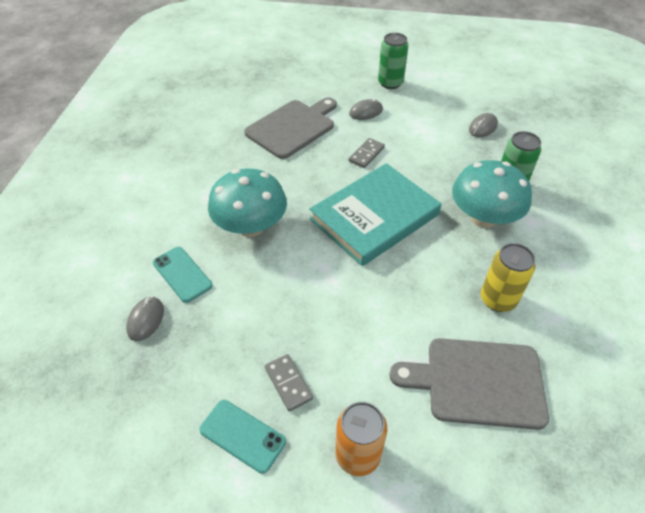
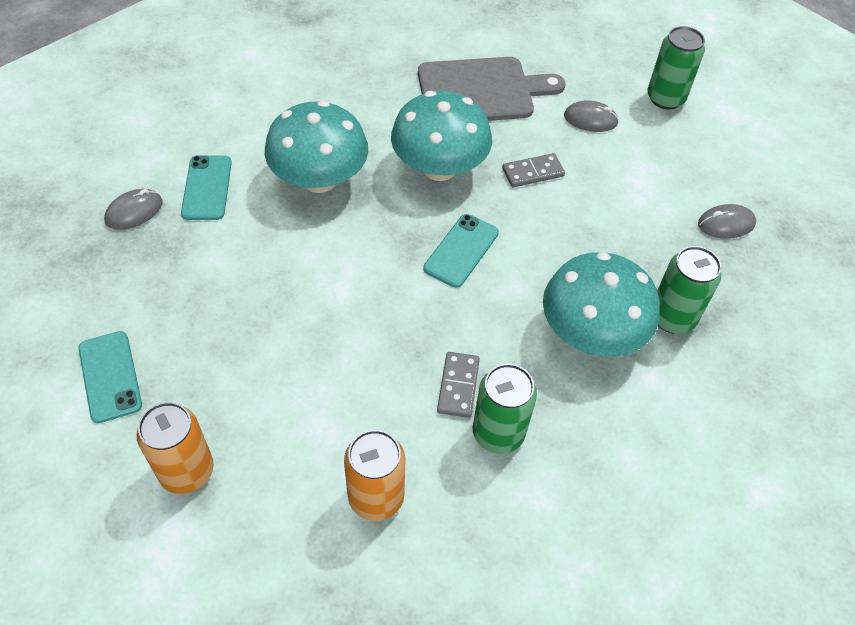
camera: 35 degrees right, 5 degrees up
grey domino [265,354,313,412] -> grey domino moved to [437,352,480,418]
turquoise book [309,163,441,266] -> turquoise phone [423,214,499,288]
grey cutting board [389,338,549,430] -> orange can [344,430,405,521]
yellow can [481,243,535,312] -> green can [472,364,537,454]
none -> turquoise mushroom [391,91,492,181]

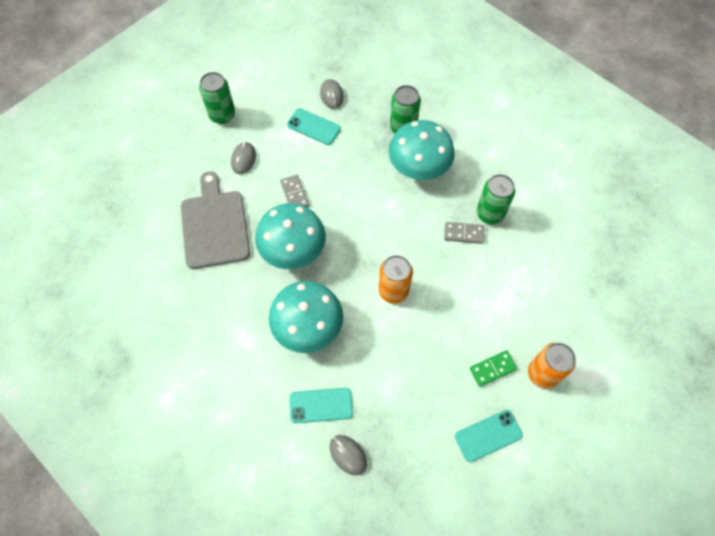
camera: 90 degrees left, 10 degrees up
orange can [344,430,405,521] -> orange can moved to [378,255,413,304]
turquoise phone [423,214,499,288] -> turquoise phone moved to [287,108,341,145]
none -> green domino [470,350,517,387]

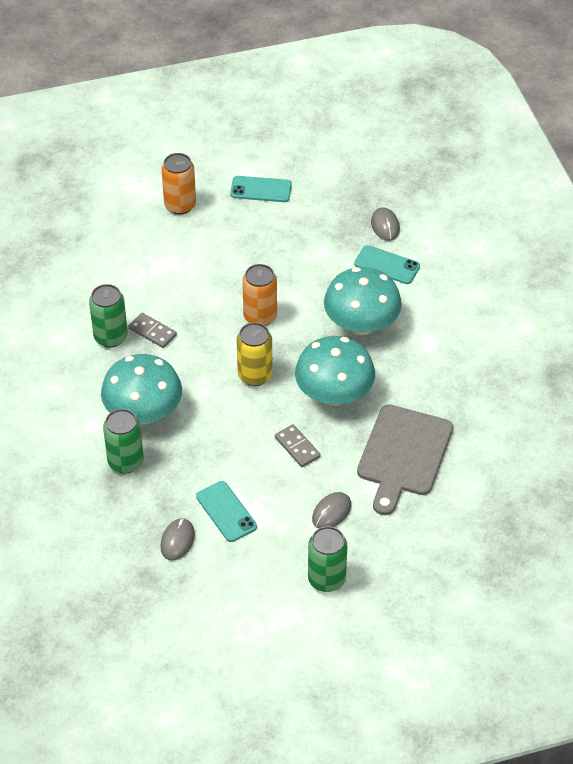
camera: 150 degrees left, 15 degrees down
grey domino [280,175,310,207] -> grey domino turned 45 degrees counterclockwise [275,424,321,467]
green domino [470,350,517,387] -> none
none -> yellow can [237,322,273,386]

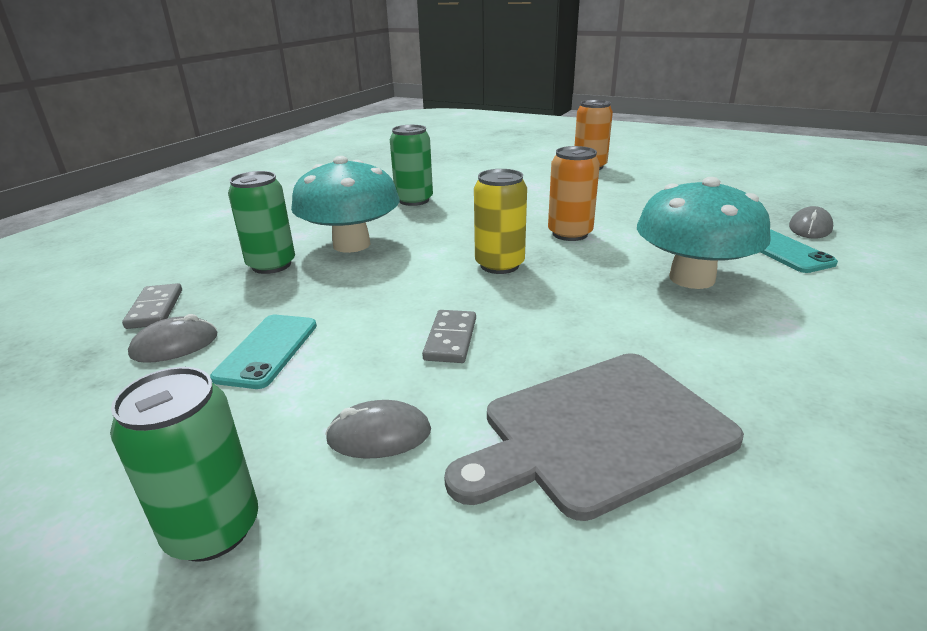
camera: 45 degrees right, 20 degrees down
grey domino [129,313,177,348] -> grey domino moved to [122,283,182,329]
turquoise phone [230,176,292,202] -> none
turquoise mushroom [295,336,375,406] -> none

